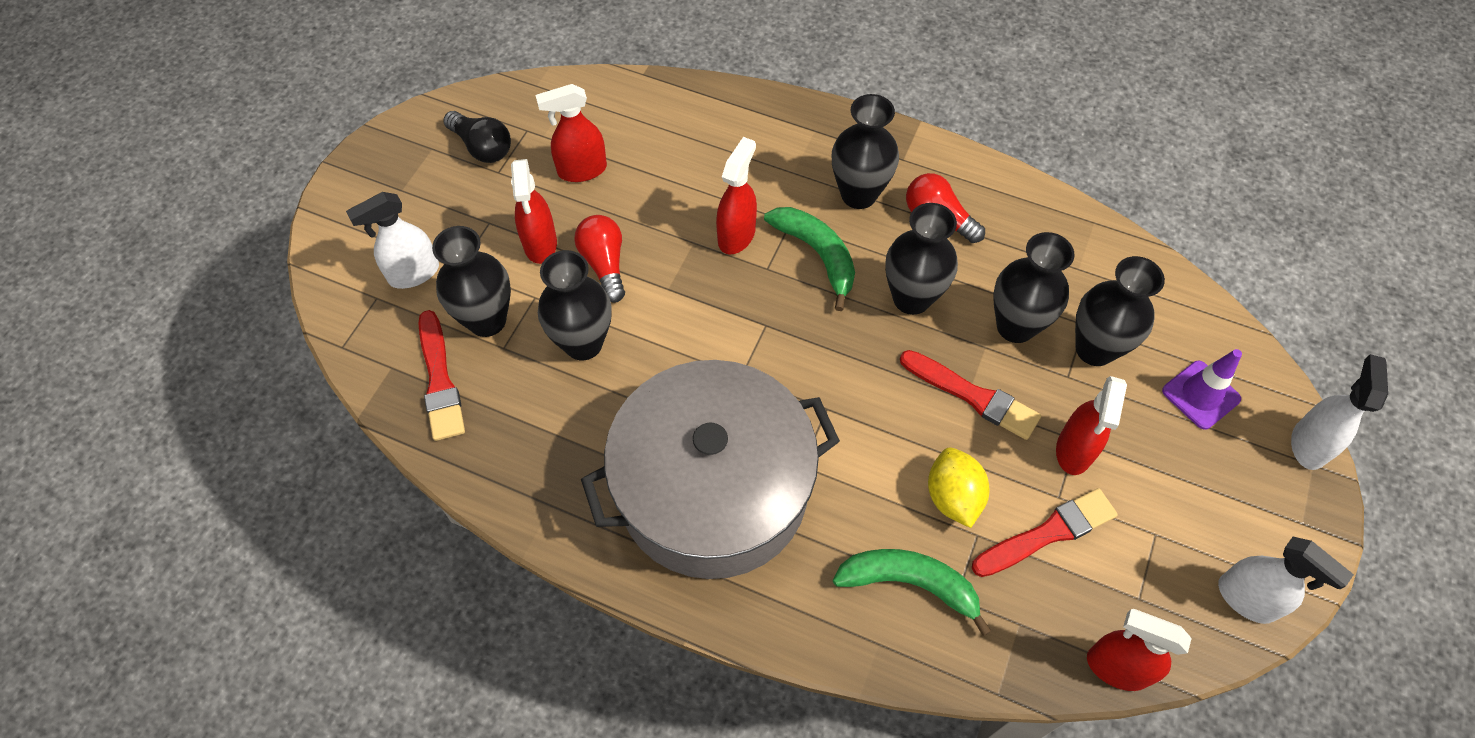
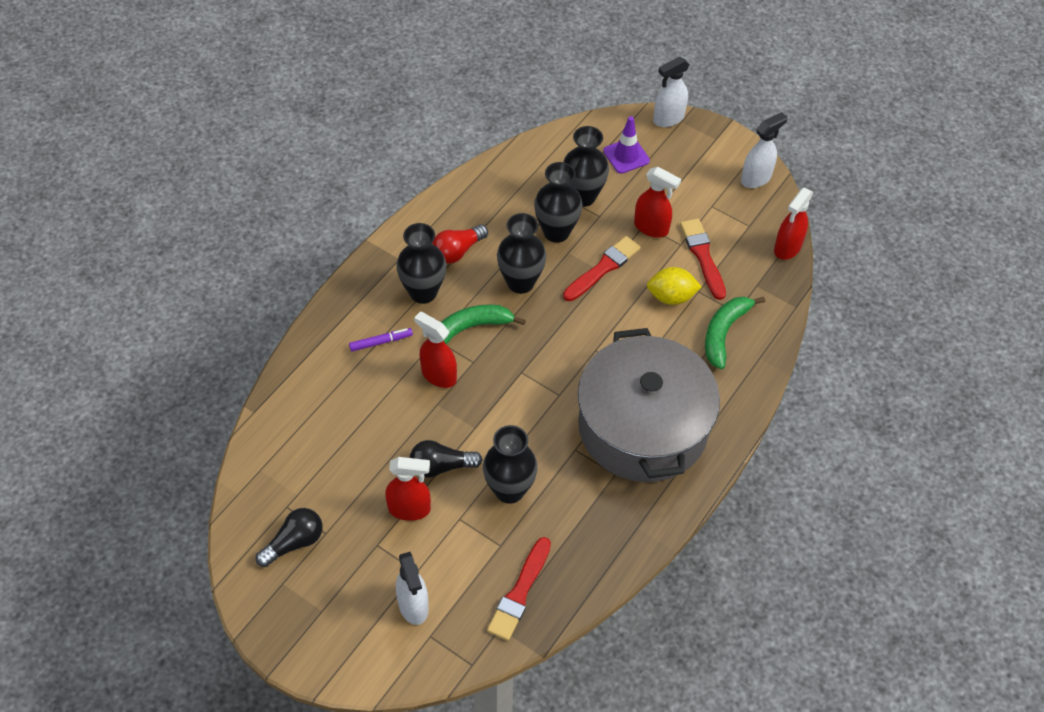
camera: 80 degrees left, 5 degrees down
red brush [418,310,465,441] -> red brush turned 120 degrees clockwise [487,537,551,641]
black vase [432,226,511,337] -> none
red spray bottle [535,84,607,182] -> none
red light bulb [574,215,625,303] -> black light bulb [410,440,483,478]
white spray bottle [1291,354,1388,470] -> white spray bottle turned 60 degrees counterclockwise [653,57,690,127]
none -> purple marker [349,328,413,351]

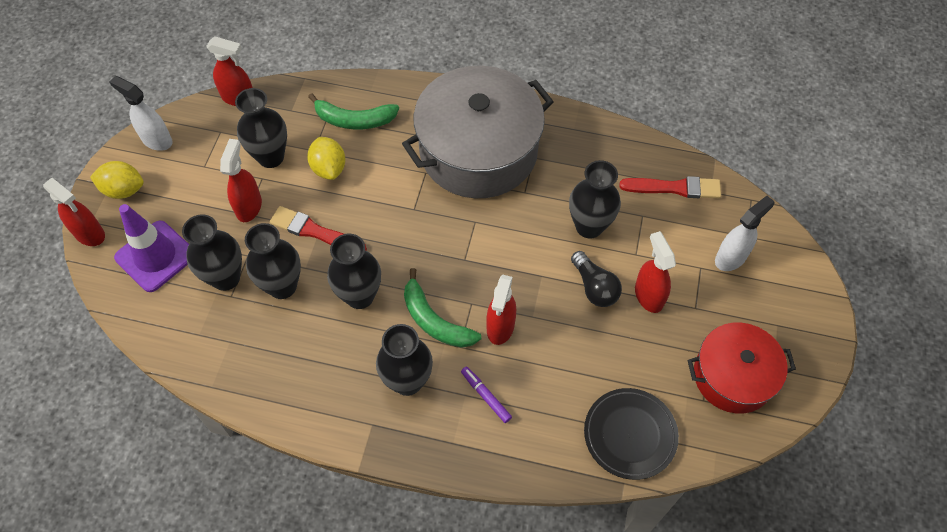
camera: 110 degrees left, 5 degrees up
black light bulb [256,508,323,567] -> red pot [688,323,796,414]
red light bulb [432,224,488,264] -> none
purple traffic cone [603,116,650,174] -> purple traffic cone [114,204,189,292], size x1.50
white spray bottle [653,57,690,127] -> red spray bottle [43,178,105,246]
red brush [680,219,726,300] -> black vase [235,88,287,168]
none -> yellow lemon [90,161,144,199]
none -> black plate [584,388,679,480]

